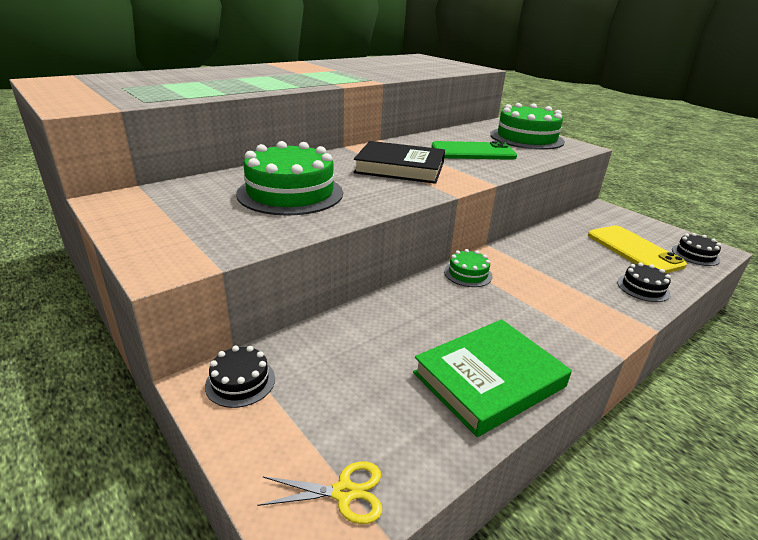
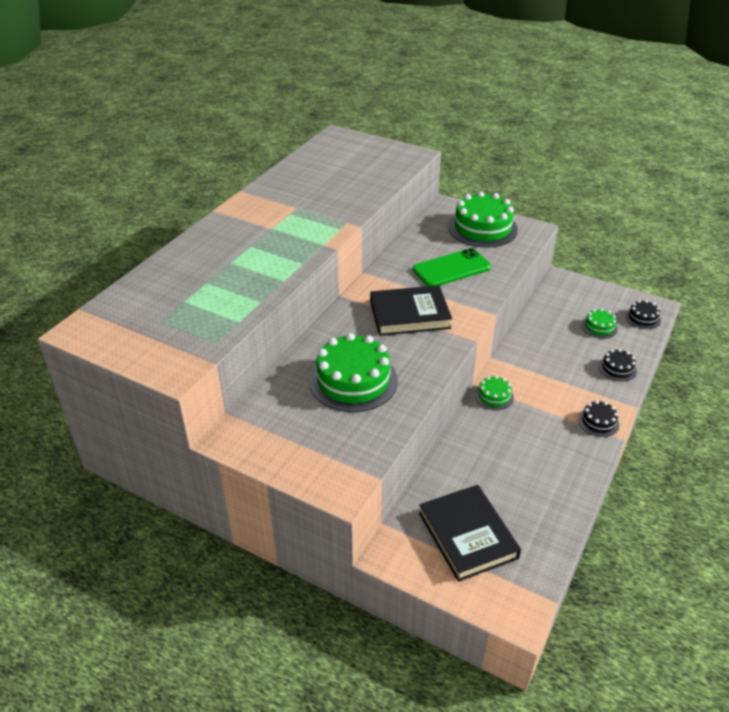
camera: 20 degrees left, 10 degrees up
black cake [205,346,275,408] -> black cake moved to [578,400,619,437]
yellow scissors [257,461,382,524] -> none
green book [413,319,572,437] -> none
yellow phone [588,225,687,273] -> green cake [581,309,618,339]
none -> black book [419,485,521,582]

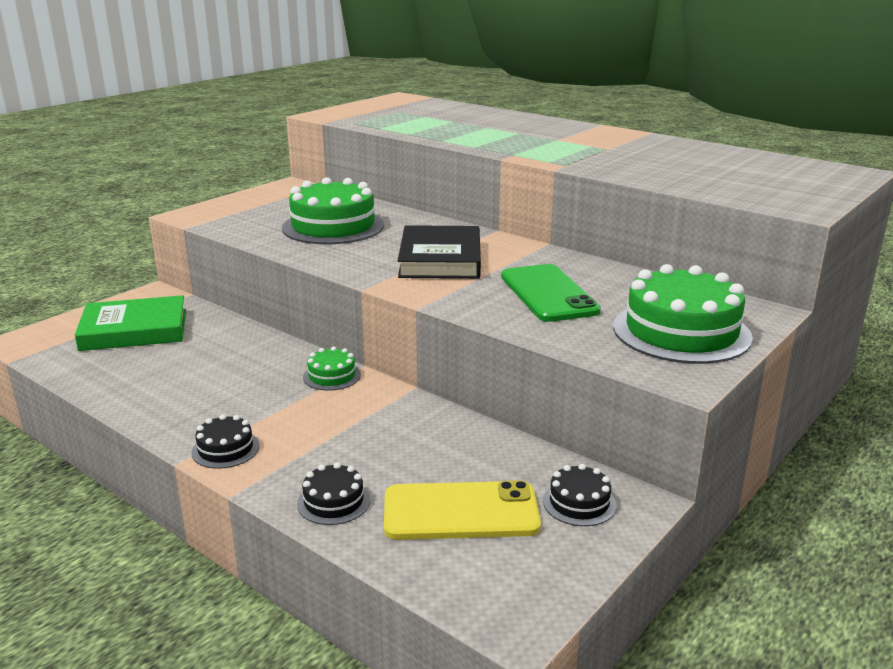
camera: 100 degrees right, 15 degrees down
black book [419,485,521,582] -> green book [75,295,186,351]
green cake [581,309,618,339] -> yellow phone [384,480,541,540]
black cake [625,300,661,329] -> black cake moved to [543,464,616,526]

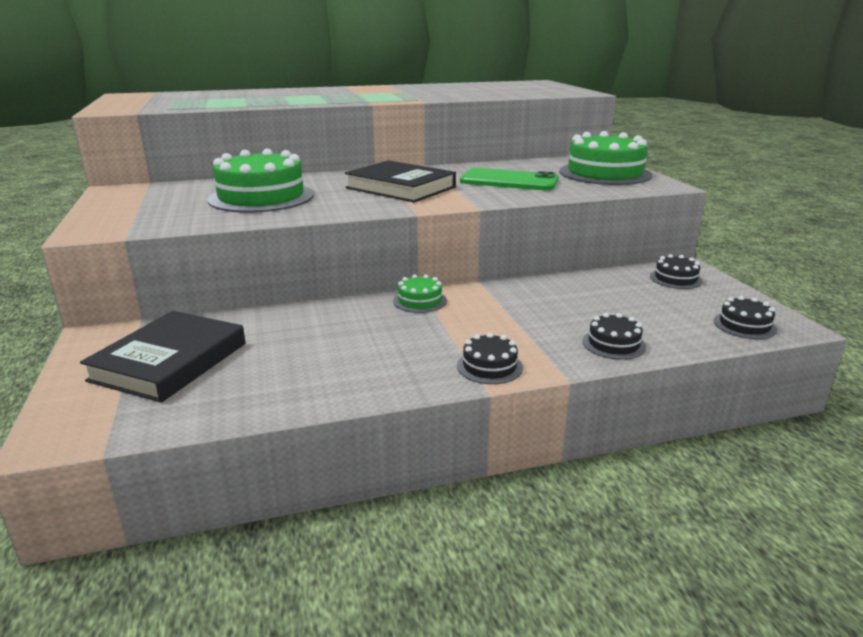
camera: 55 degrees left, 0 degrees up
green book [75,295,186,351] -> black book [80,311,245,403]
yellow phone [384,480,541,540] -> none
none -> black cake [714,296,777,339]

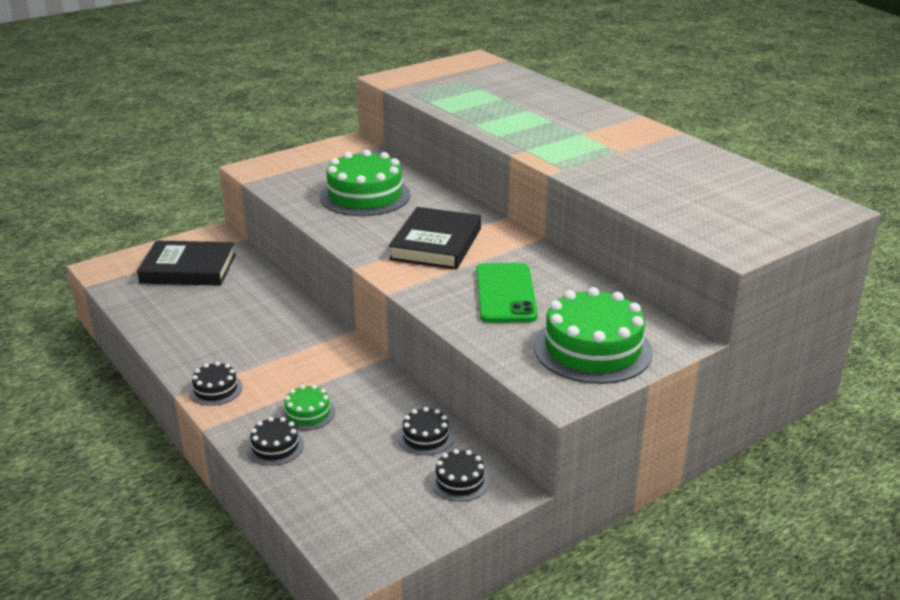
camera: 70 degrees right, 5 degrees up
green cake [393,274,447,313] -> green cake moved to [281,385,335,430]
black cake [714,296,777,339] -> black cake moved to [398,407,454,455]

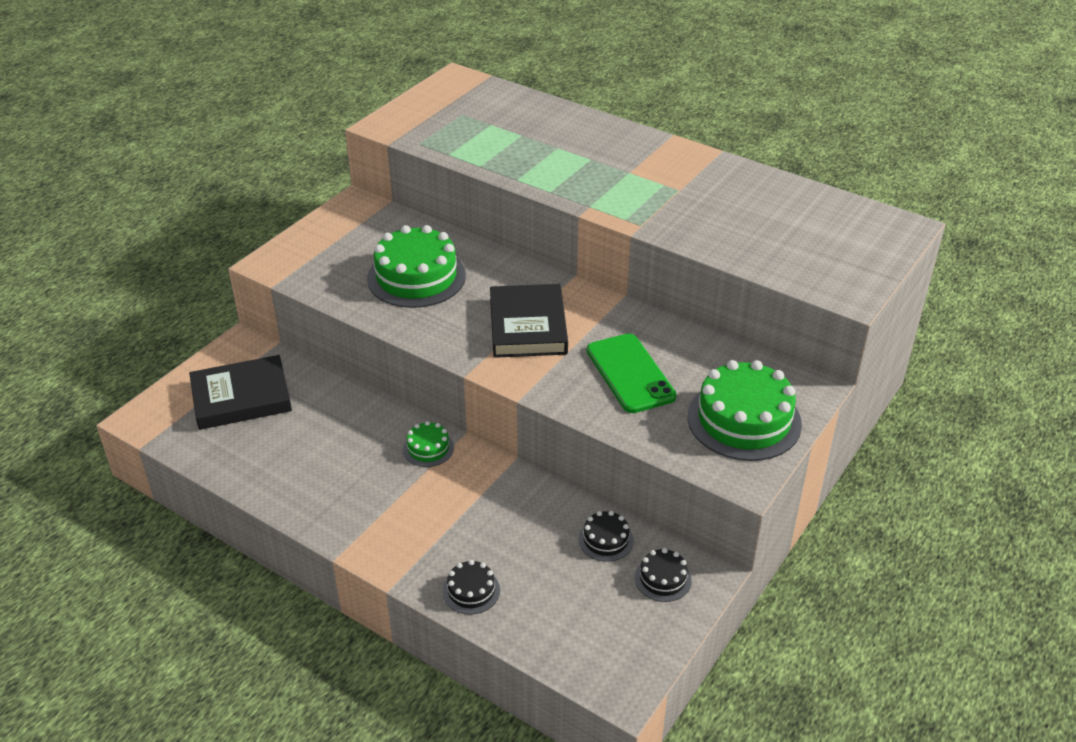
camera: 20 degrees left, 10 degrees up
black cake [189,362,242,406] -> none
green cake [281,385,335,430] -> green cake moved to [403,421,454,467]

